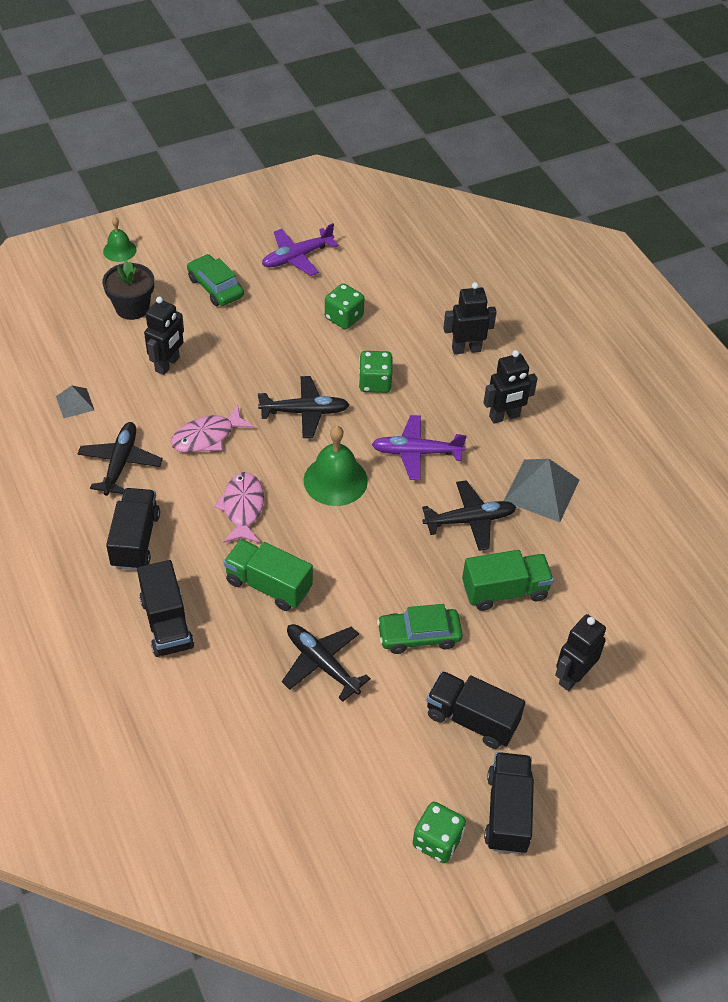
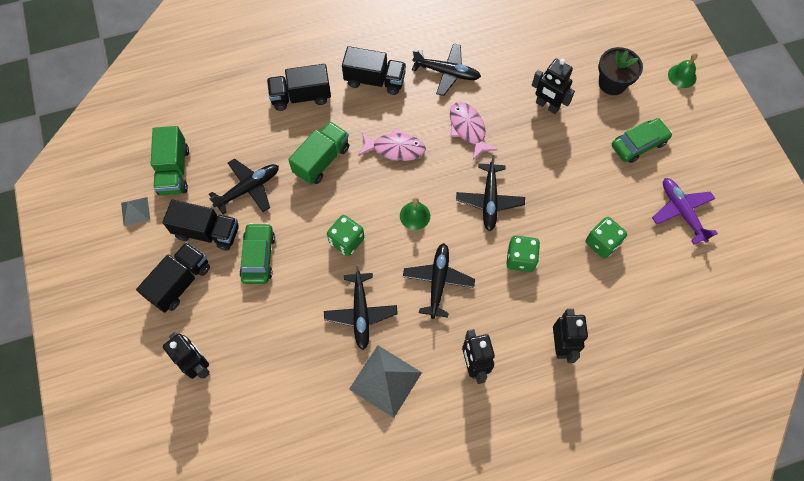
camera: 100 degrees right, 15 degrees up
grey pyramid [56,385,94,418] -> grey pyramid moved to [121,197,150,226]
green bell [304,426,368,506] -> green bell [400,197,430,230], size x0.59
purple plane [372,415,466,480] -> black plane [403,243,475,319]
green dice [413,802,466,863] -> green dice moved to [327,215,364,256]
green truck [462,550,554,611] -> green truck moved to [151,126,189,195]
black truck [484,752,534,854] -> black truck moved to [162,200,239,251]

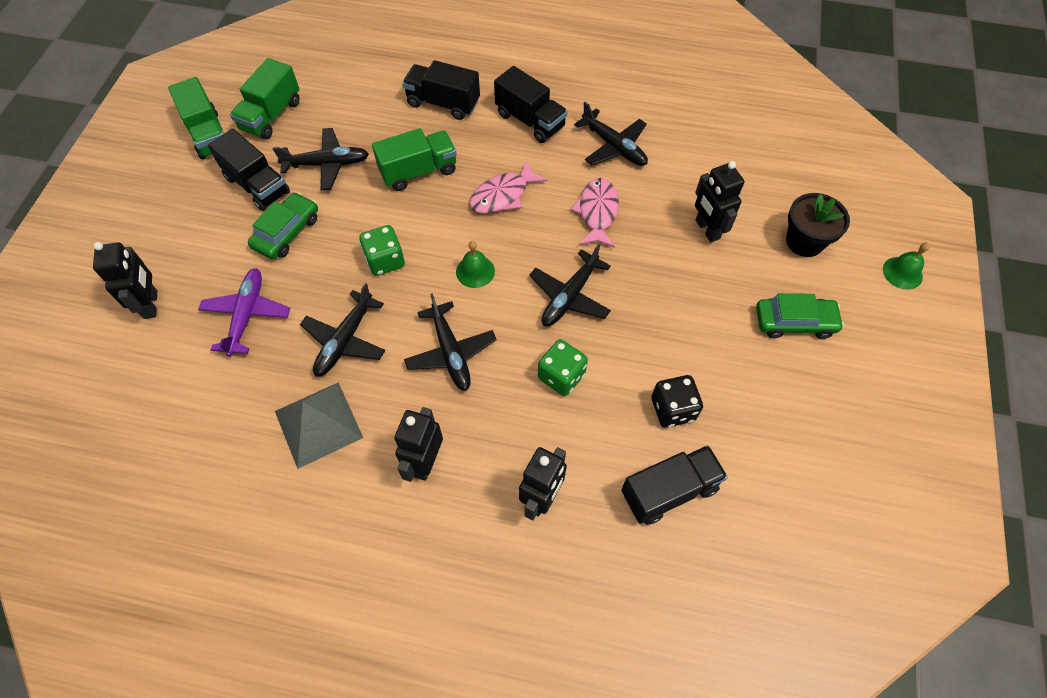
camera: 30 degrees right, 5 degrees down
grey pyramid [121,197,150,226] -> green truck [168,77,224,160]
black truck [136,242,210,313] -> black truck moved to [621,445,728,525]
pink fish [358,127,426,161] -> pink fish turned 105 degrees clockwise [469,160,548,214]
black plane [403,243,475,319] -> black plane turned 120 degrees clockwise [404,293,497,391]
green dice [586,217,627,258] -> black dice [651,375,703,428]
purple plane [652,178,718,245] -> purple plane moved to [198,268,290,357]

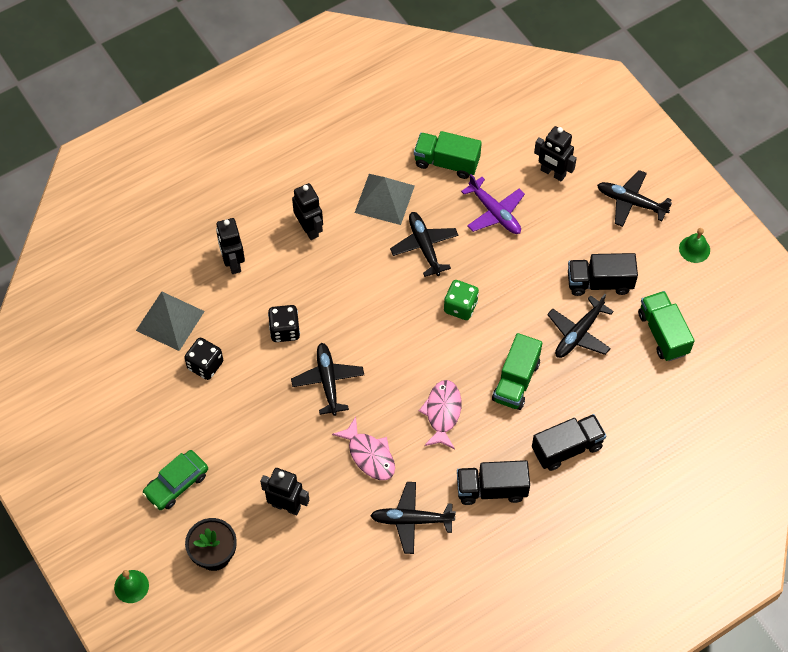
camera: 135 degrees right, 0 degrees up
green truck [168,77,224,160] -> green truck moved to [414,131,482,179]
green car [248,192,318,259] -> none
black plane [404,293,497,391] -> black plane moved to [597,170,672,227]
green bell [456,241,495,288] -> green bell moved to [679,228,710,263]
green dice [538,339,588,396] -> black dice [268,305,300,342]
black truck [621,445,728,525] -> grey pyramid [136,291,205,351]

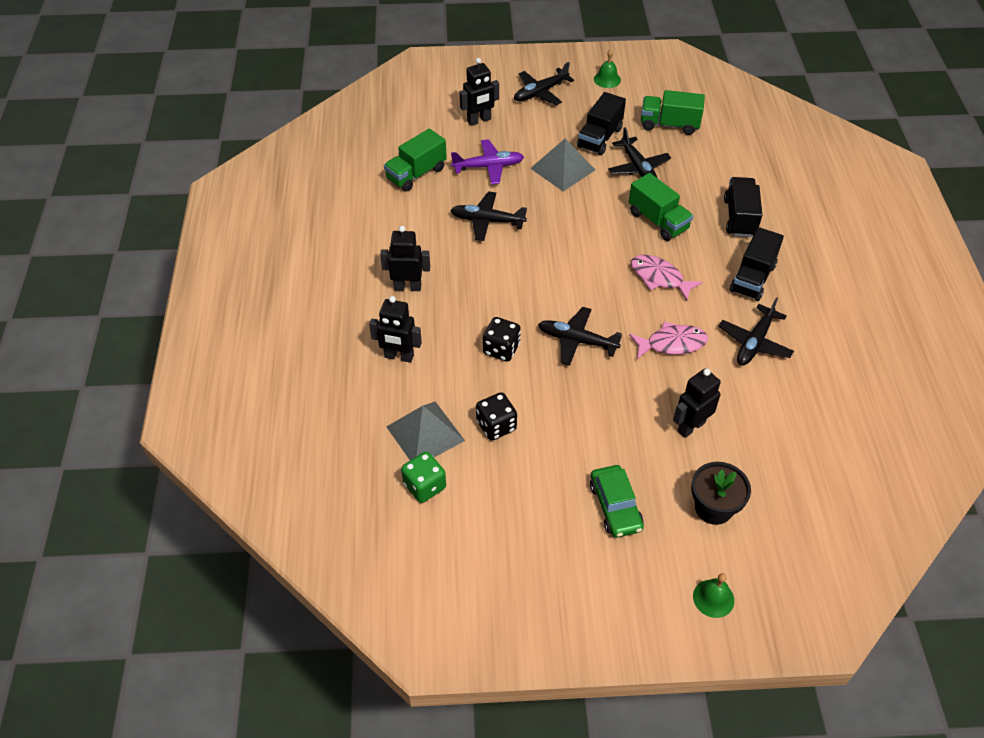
camera: 60 degrees left, 10 degrees down
grey pyramid [355,174,415,225] -> grey pyramid moved to [530,139,595,191]
green dice [444,280,479,320] -> green dice moved to [401,451,446,503]

